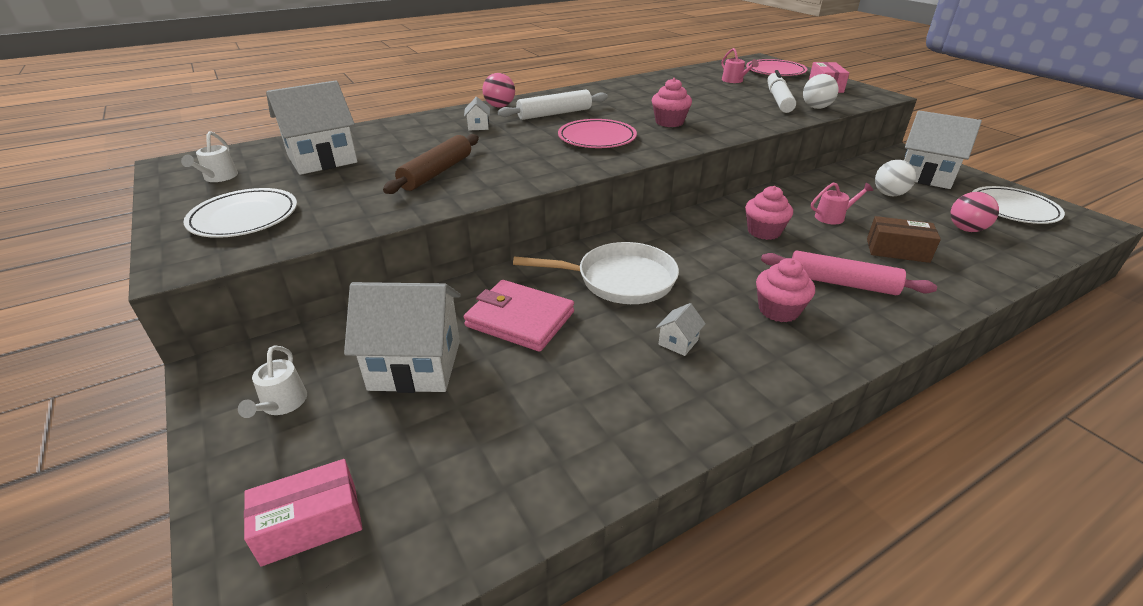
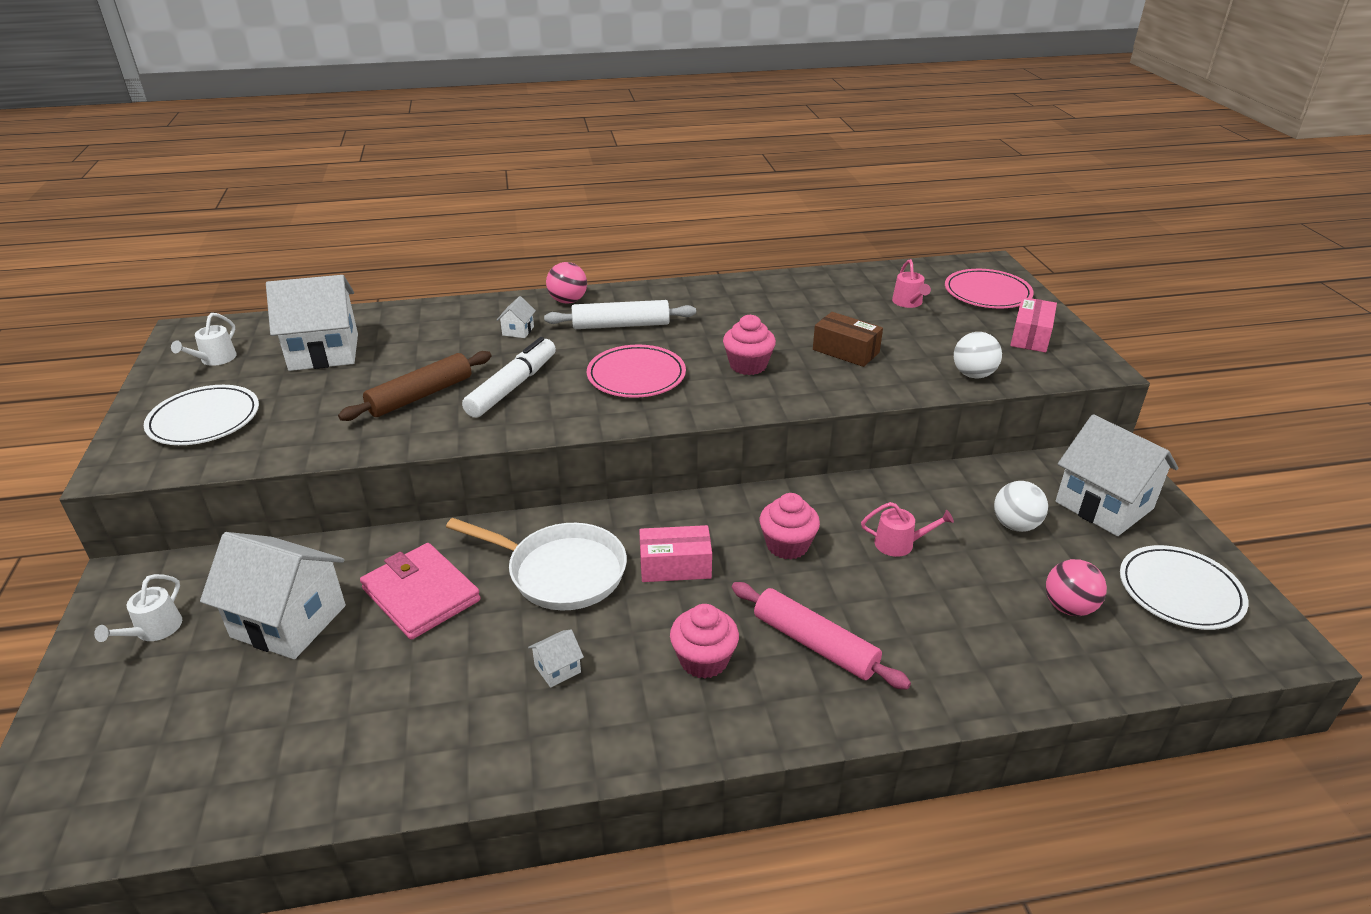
camera: 20 degrees right, 0 degrees up
pink box [244,459,362,567] -> pink box moved to [639,525,712,582]
white marker [767,70,796,113] -> white marker moved to [462,337,556,418]
brown box [867,216,941,263] -> brown box moved to [813,312,883,367]

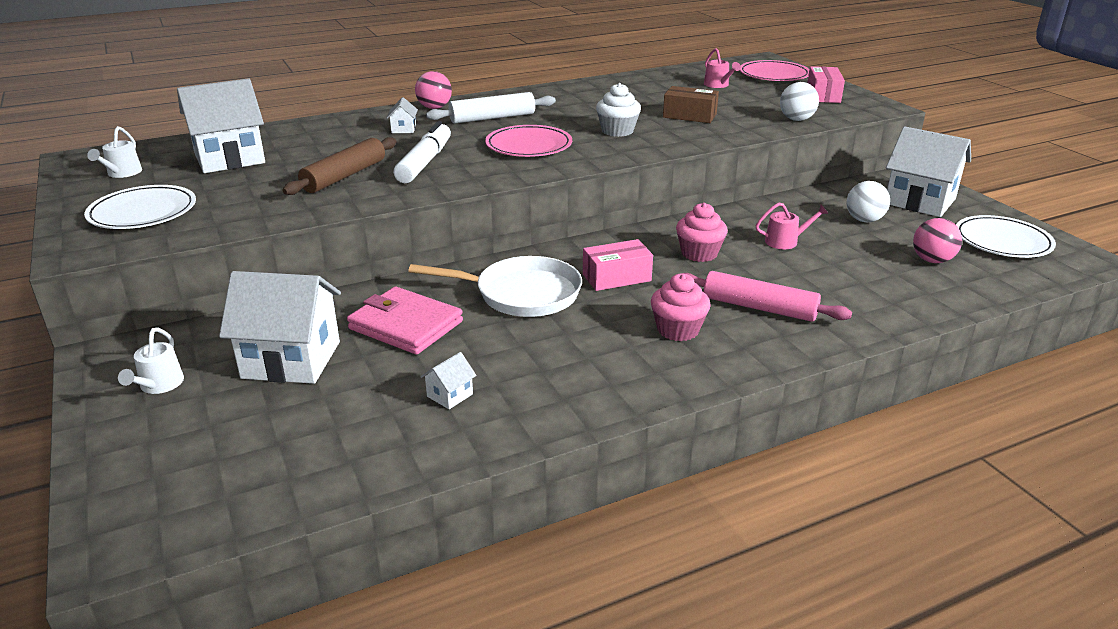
camera: 15 degrees left, 5 degrees down
white house [528,630,584,688] -> white house moved to [420,352,477,409]
pink cupcake [723,315,776,375] -> white cupcake [596,83,641,137]

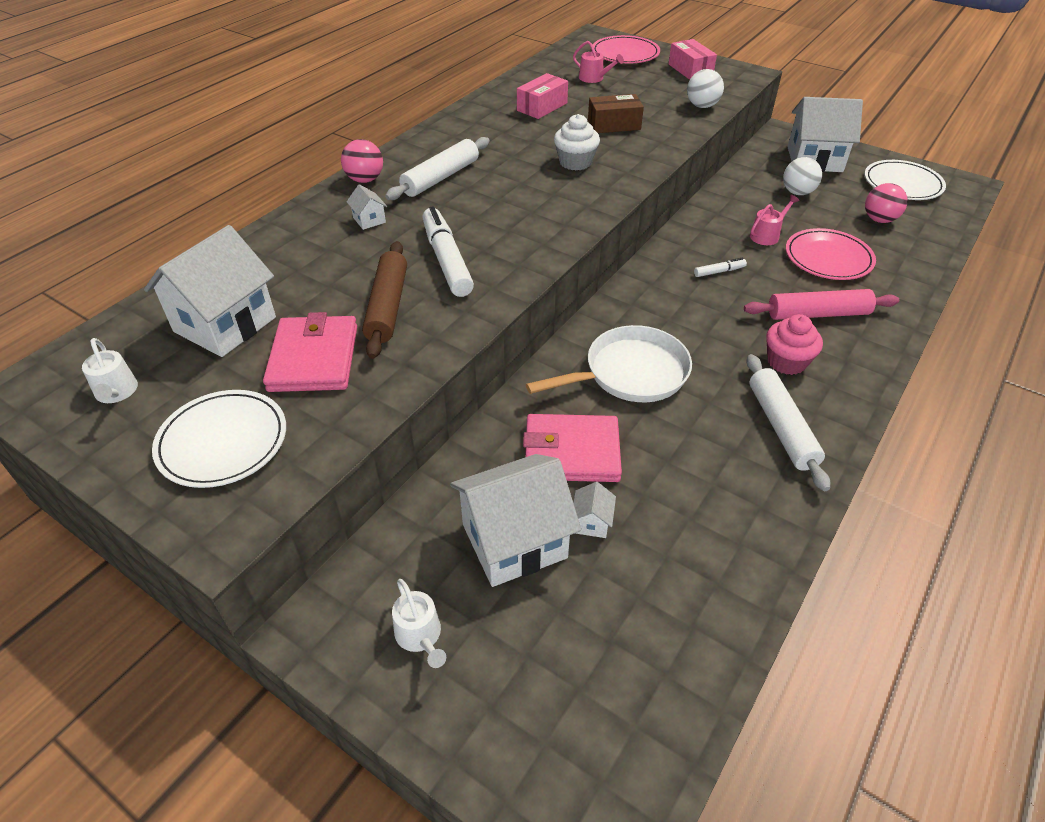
camera: 30 degrees left, 15 degrees up
white house [420,352,477,409] -> white house moved to [573,482,616,538]
pink plate [485,125,572,157] -> pink plate moved to [786,228,876,280]
pink box [583,239,653,291] -> pink box moved to [517,73,568,119]
pink cupcake [676,203,728,262] -> white marker [694,258,747,277]
none -> pink wallet [263,312,357,392]
none -> white rolling pin [747,354,830,491]

